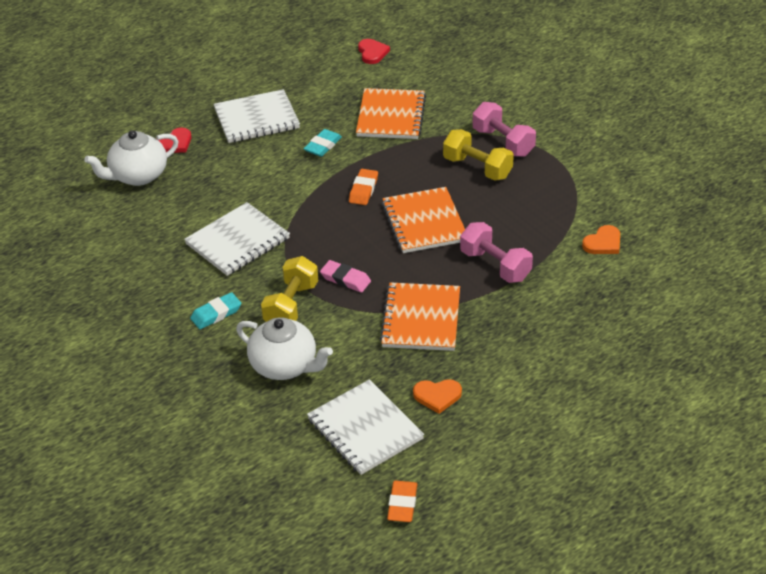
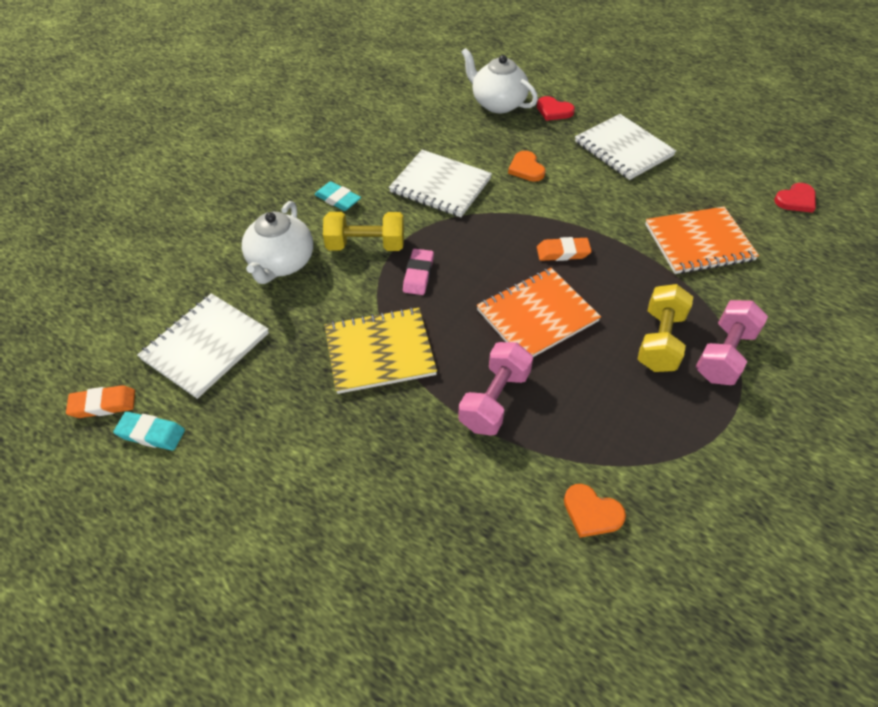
camera: 70 degrees right, 10 degrees up
turquoise eraser [304,129,342,157] -> turquoise eraser moved to [113,412,185,450]
orange notebook [380,282,460,351] -> yellow notebook [325,307,437,394]
orange heart [413,379,462,414] -> orange heart moved to [508,151,546,182]

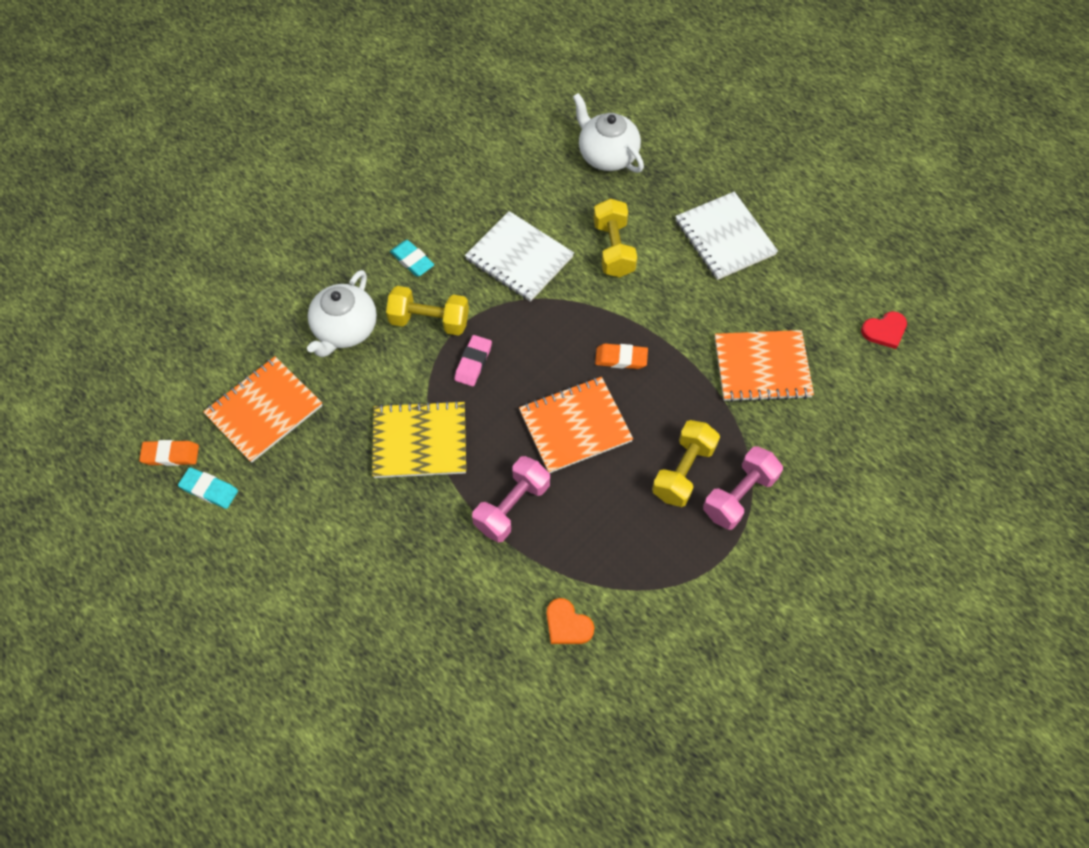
camera: 10 degrees right, 10 degrees up
white notebook [137,293,269,399] -> orange notebook [203,356,323,463]
orange heart [508,151,546,182] -> yellow dumbbell [593,198,637,277]
red heart [537,96,575,121] -> none

